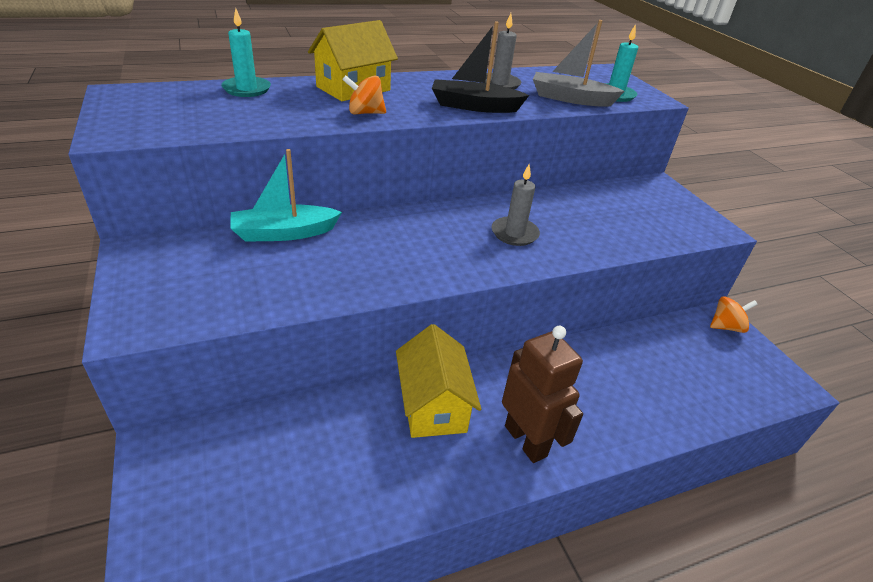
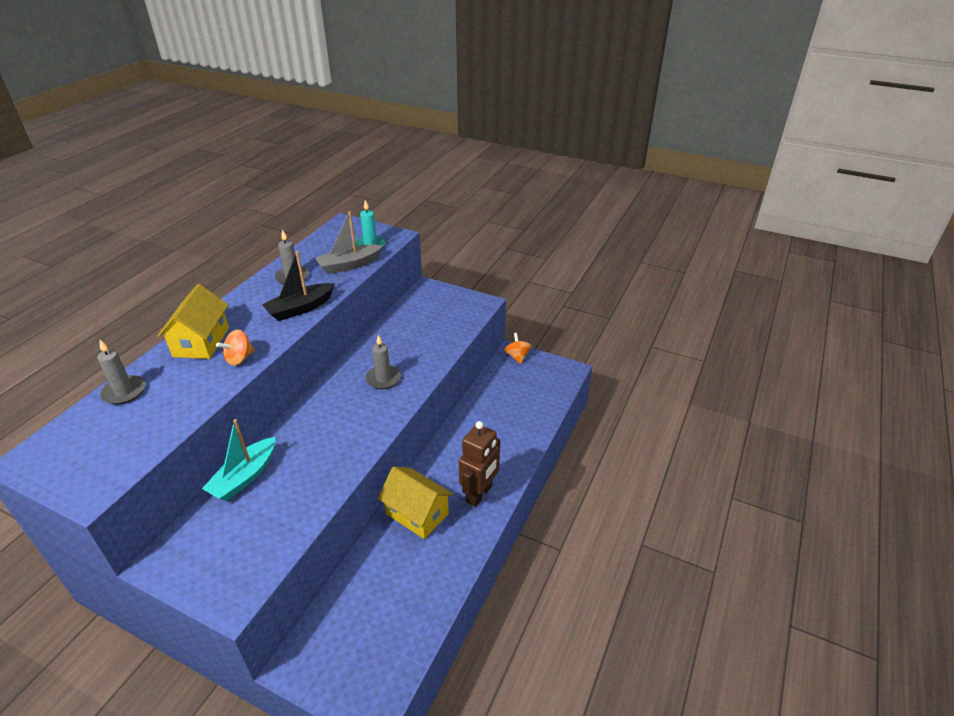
camera: 40 degrees left, 0 degrees up
turquoise candle [221,8,271,97] -> grey candle [97,340,145,405]
brown robot [502,326,583,463] -> brown robot turned 105 degrees clockwise [459,421,500,507]
orange spinning top [710,296,758,333] -> orange spinning top turned 45 degrees counterclockwise [505,333,531,364]

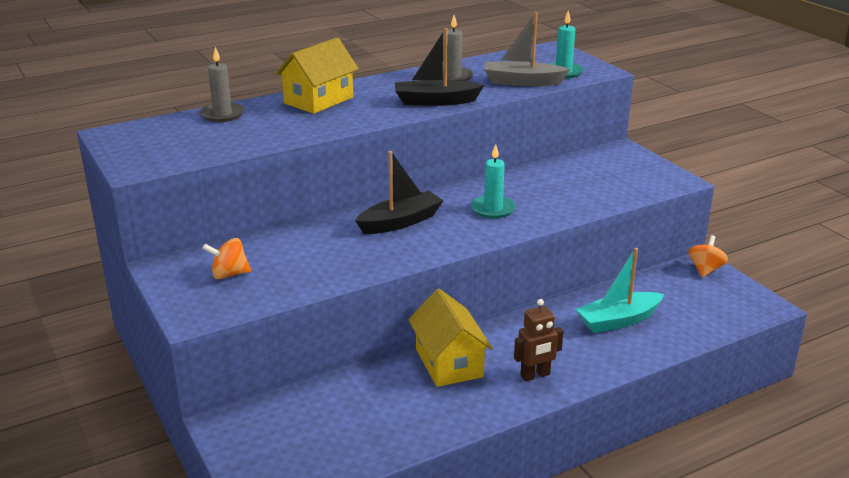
camera: 35 degrees right, 10 degrees down
turquoise boat [202,419,275,501] -> turquoise boat moved to [576,248,664,333]
orange spinning top [216,330,255,366] -> orange spinning top moved to [203,238,251,279]
grey candle [365,335,401,389] -> turquoise candle [471,144,516,219]
brown robot [459,421,500,507] -> brown robot [514,299,563,381], size x0.66
none -> black boat [355,151,444,234]

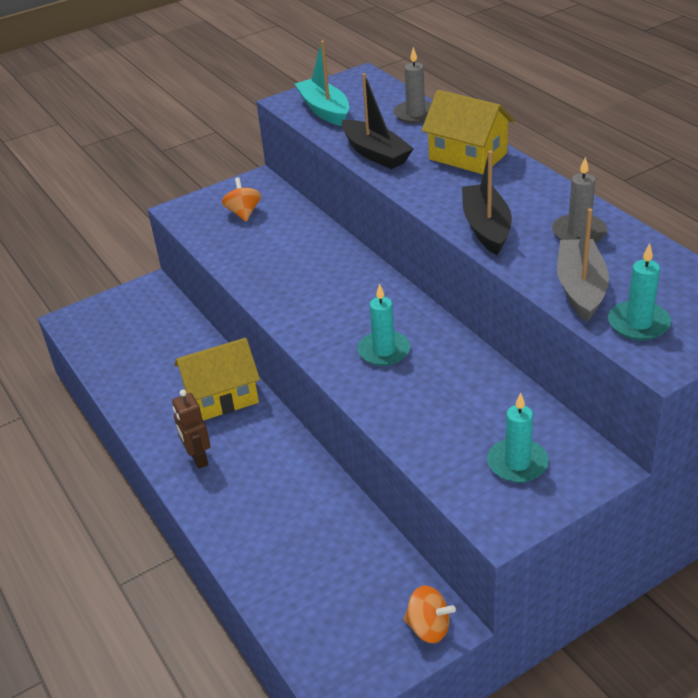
camera: 90 degrees right, 10 degrees up
black boat [355,151,444,234] -> black boat moved to [341,73,414,169]
turquoise boat [576,248,664,333] -> turquoise boat moved to [295,40,349,126]
none -> turquoise candle [487,393,549,483]

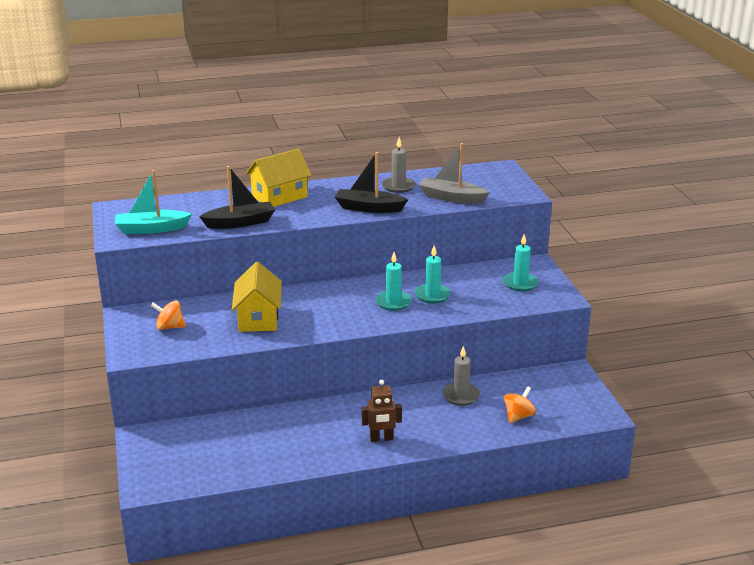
camera: 75 degrees left, 10 degrees down
yellow house [174,338,260,421] -> yellow house moved to [232,262,282,332]
grey candle [393,47,432,124] -> grey candle moved to [442,346,480,406]
orange spinning top [404,585,456,643] -> orange spinning top moved to [504,386,536,423]
turquoise candle [608,243,671,340] -> turquoise candle moved to [415,246,451,304]

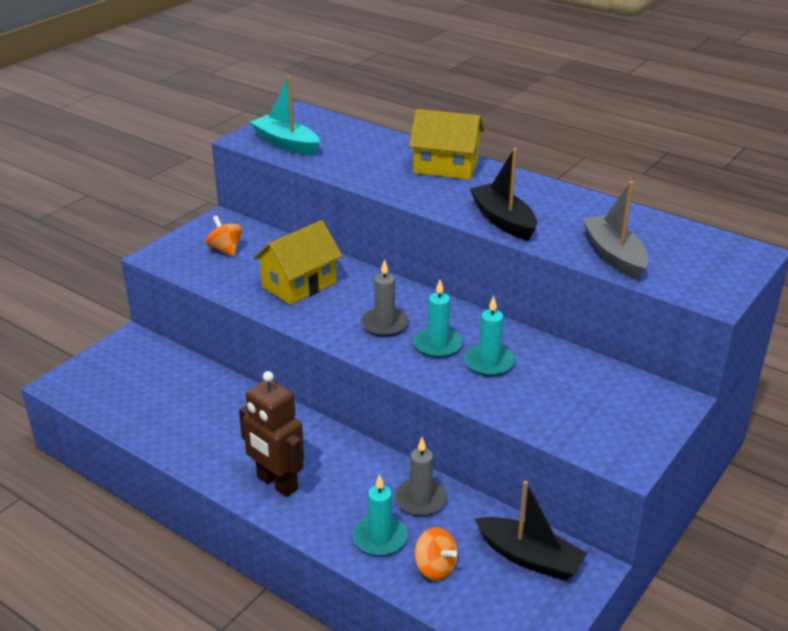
camera: 50 degrees right, 5 degrees up
black boat [199,166,275,229] -> black boat moved to [475,481,587,581]
brown robot [362,380,402,442] -> brown robot [239,371,304,497], size x1.52
grey candle [382,138,415,193] -> grey candle moved to [361,259,409,337]
turquoise candle [503,234,538,291] -> turquoise candle moved to [353,474,408,556]
orange spinning top [504,386,536,423] -> orange spinning top turned 45 degrees clockwise [415,527,458,581]

